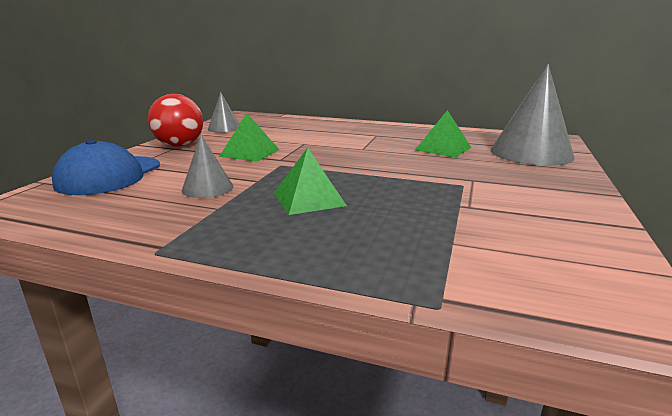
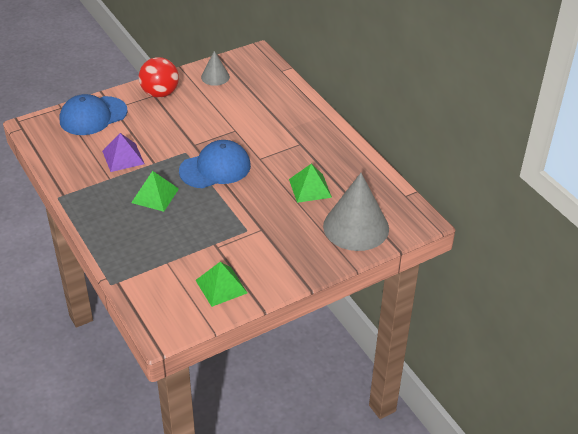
camera: 40 degrees right, 20 degrees up
grey cone [182,135,233,198] -> purple pyramid [102,133,144,172]
green pyramid [219,114,280,162] -> green pyramid moved to [195,262,247,307]
none -> blue cap [179,140,251,188]

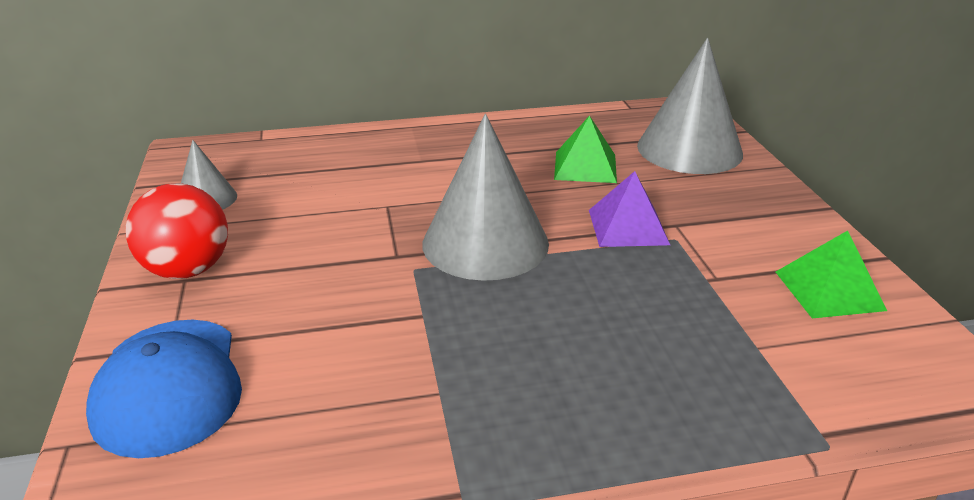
camera: 70 degrees left, 10 degrees down
purple pyramid [102,133,144,172] -> purple pyramid moved to [589,171,670,247]
green pyramid [131,171,179,212] -> none
blue cap [179,140,251,188] -> grey cone [422,114,549,281]

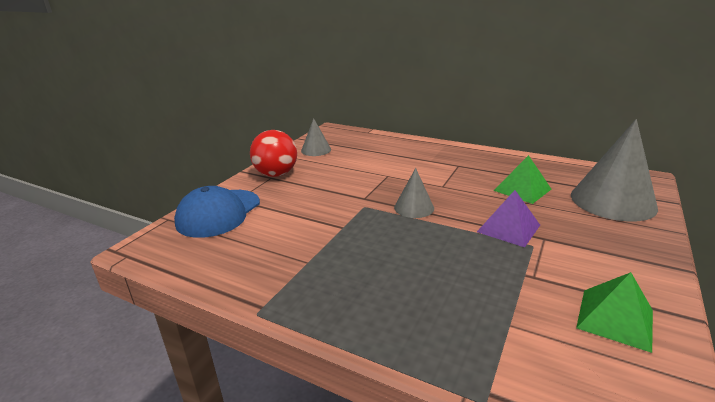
camera: 40 degrees right, 5 degrees down
grey cone [422,114,549,281] -> grey cone [394,168,434,218], size x0.51

